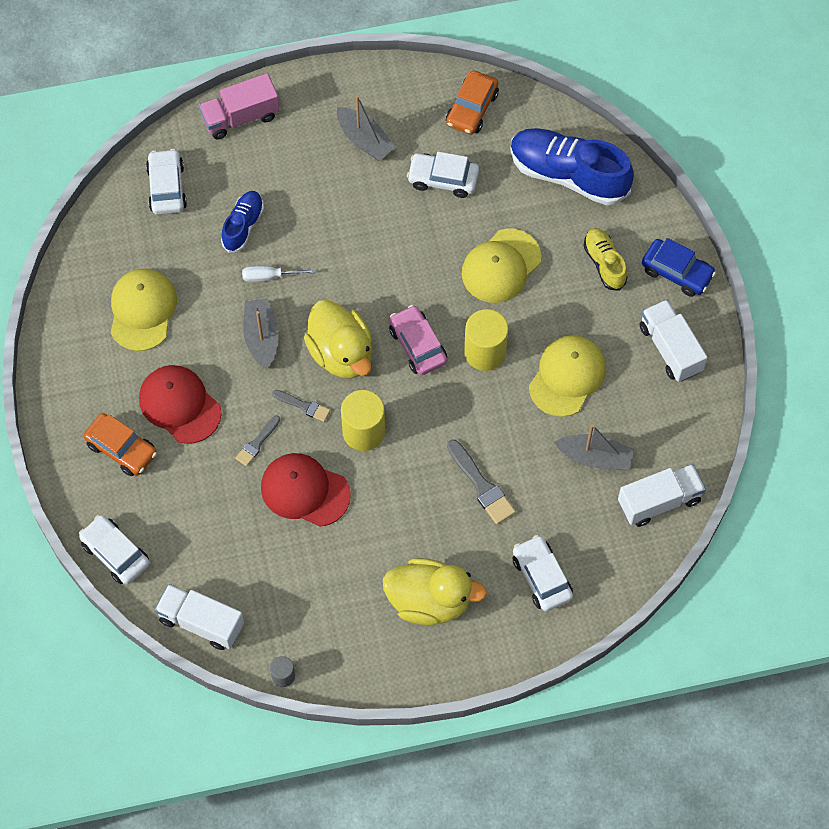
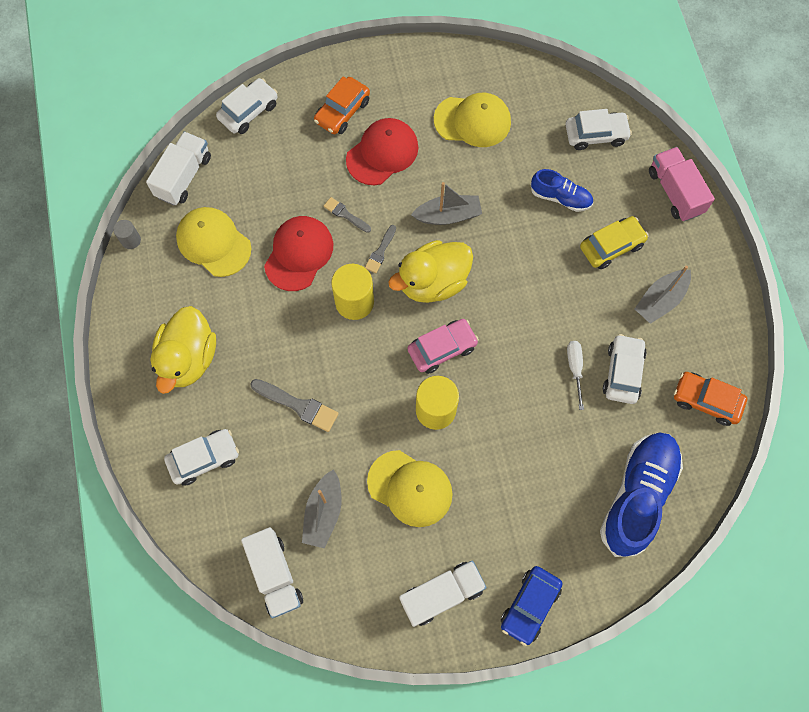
camera: 90 degrees right, 5 degrees up
white screwdriver [242,266,316,282] -> white screwdriver moved to [567,341,584,410]
grey brush [447,440,516,524] -> grey brush turned 120 degrees counterclockwise [250,379,339,432]
yellow cap [462,228,541,303] -> yellow cap moved to [176,207,251,277]
yellow shoe [583,228,627,291] -> none
none -> yellow car [580,216,649,269]

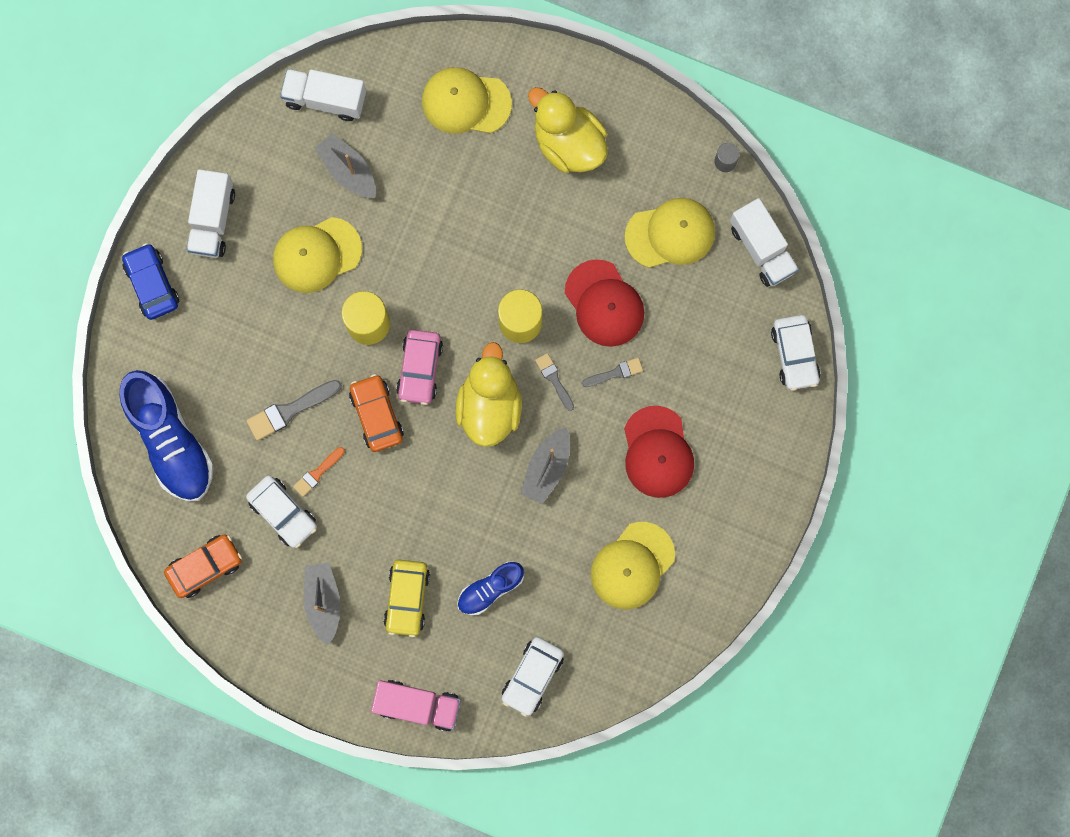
camera: 125 degrees right, 10 degrees up
white car [164,429,239,486] -> yellow cap [422,67,512,134]
grey brush [250,379,339,432] -> grey brush moved to [246,380,342,441]
orange car [314,76,370,134] -> orange car moved to [349,374,404,452]
white screwdriver [567,341,584,410] -> orange brush [293,447,345,497]

